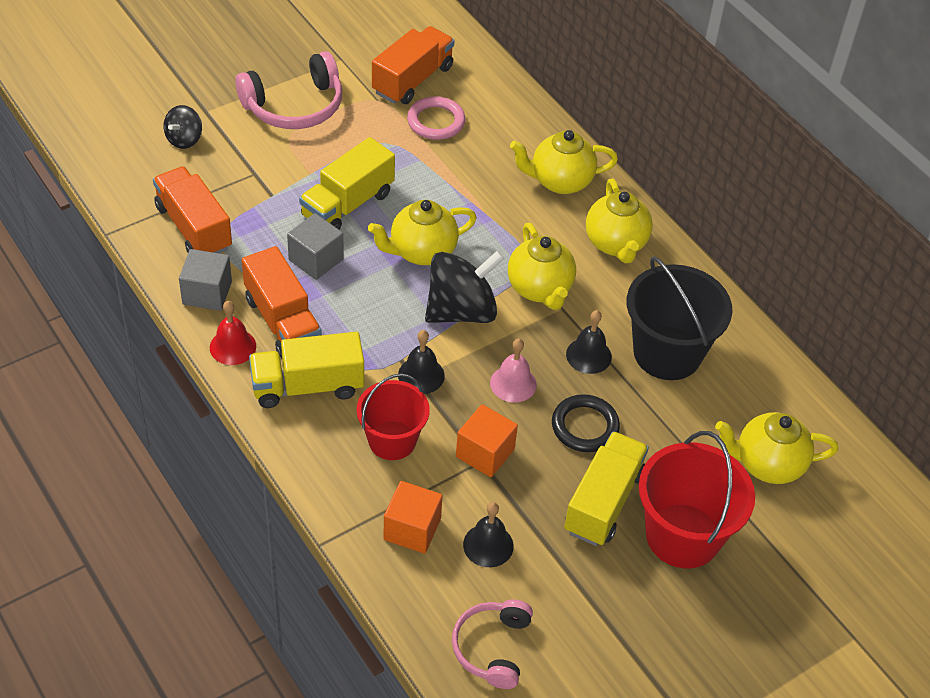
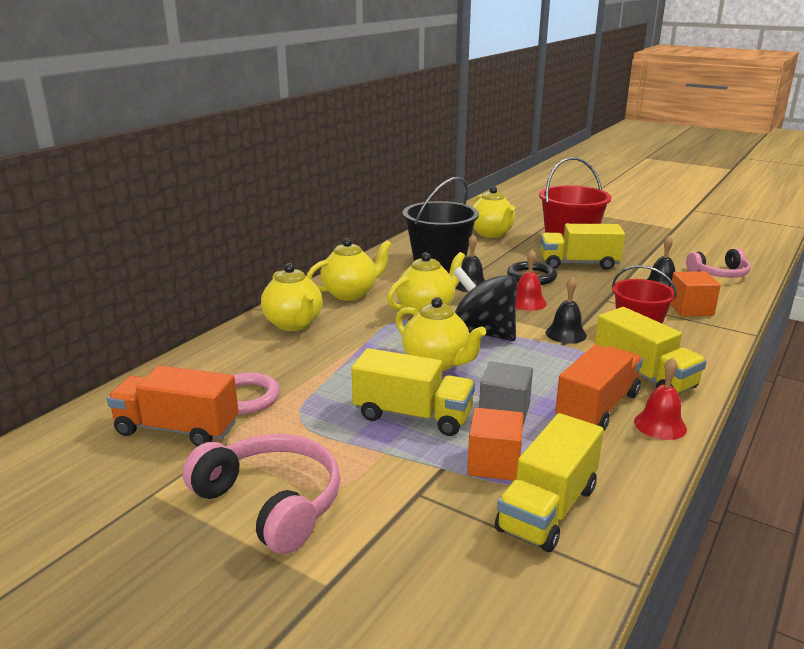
camera: 110 degrees left, 25 degrees down
orange truck [153,166,232,253] -> yellow truck [495,413,604,552]
black spinning top [164,105,202,149] -> none
grey cube [179,249,232,311] -> none
orange cube [456,404,518,477] -> orange cube moved to [467,408,523,481]
pink bell [490,339,537,403] -> red bell [516,249,547,311]

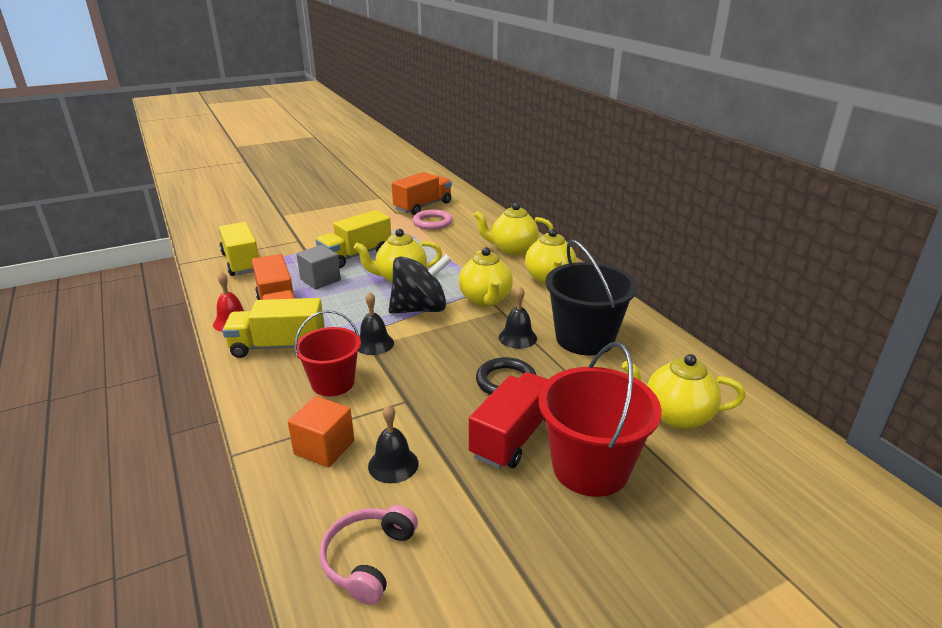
camera: 120 degrees right, 5 degrees up
pink headphones [182,434,340,554] -> none
orange cube [467,408,523,481] -> none
red bell [516,249,547,311] -> none
yellow truck [541,223,625,270] -> red truck [469,372,548,469]

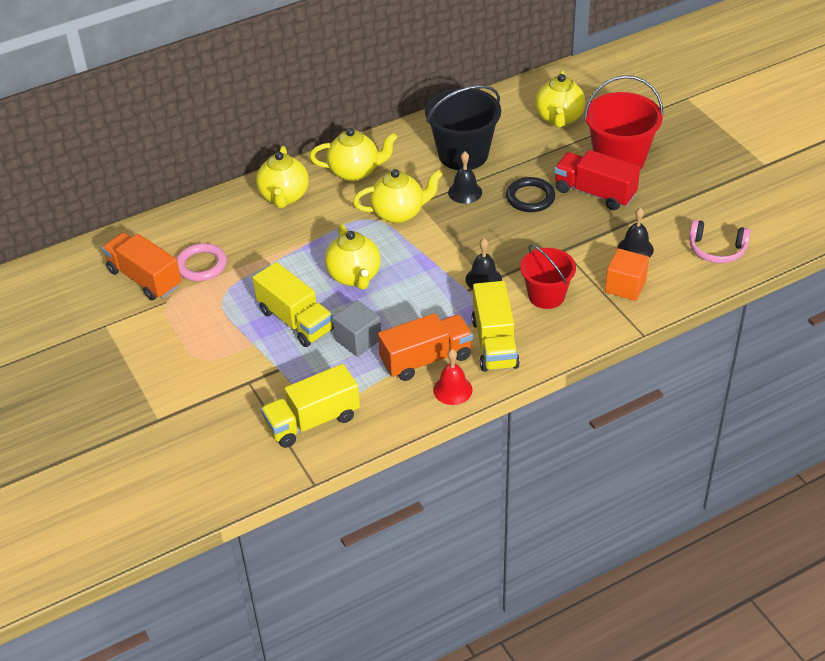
camera: 90 degrees left, 15 degrees up
black spinning top [389,254,452,314] -> none

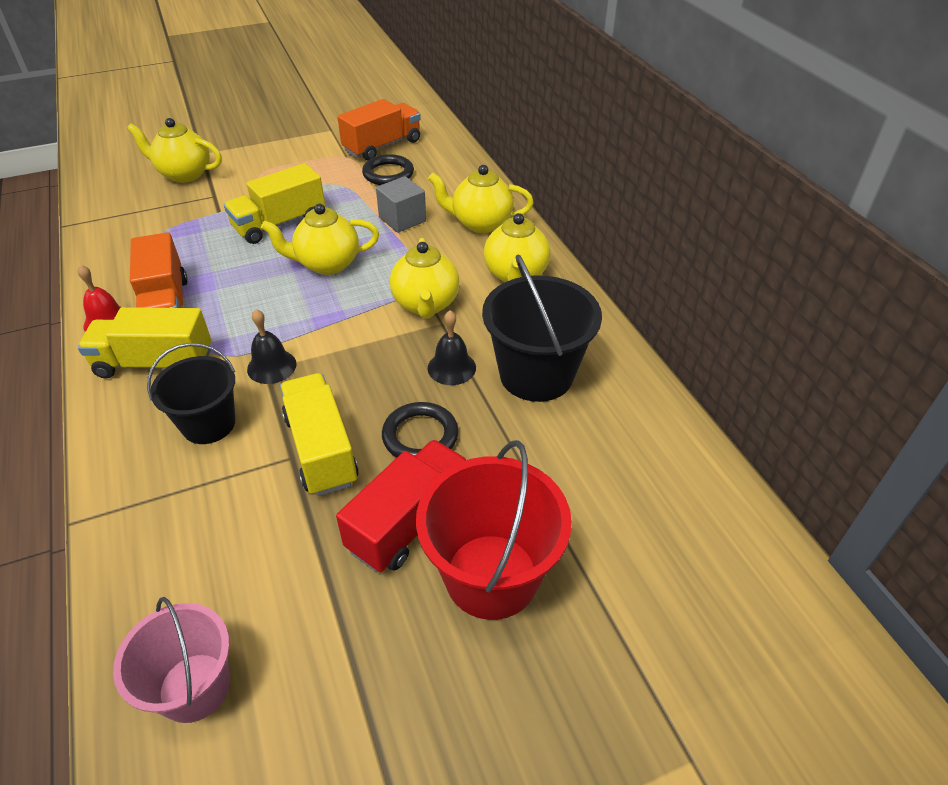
camera: 95 degrees right, 0 degrees up
pink ring [177,243,227,281] -> black ring [362,154,414,185]
yellow truck [261,364,360,448] -> yellow truck moved to [280,373,359,496]
grey cube [333,300,381,357] -> grey cube moved to [376,176,426,233]
red bucket [520,244,576,309] -> black bucket [147,343,235,444]
yellow teapot [535,70,585,128] -> yellow teapot moved to [127,118,222,183]
orange cube [605,248,649,301] -> none
black bell [618,208,654,258] -> none
pink headphones [689,220,751,263] -> pink bucket [113,597,230,723]

